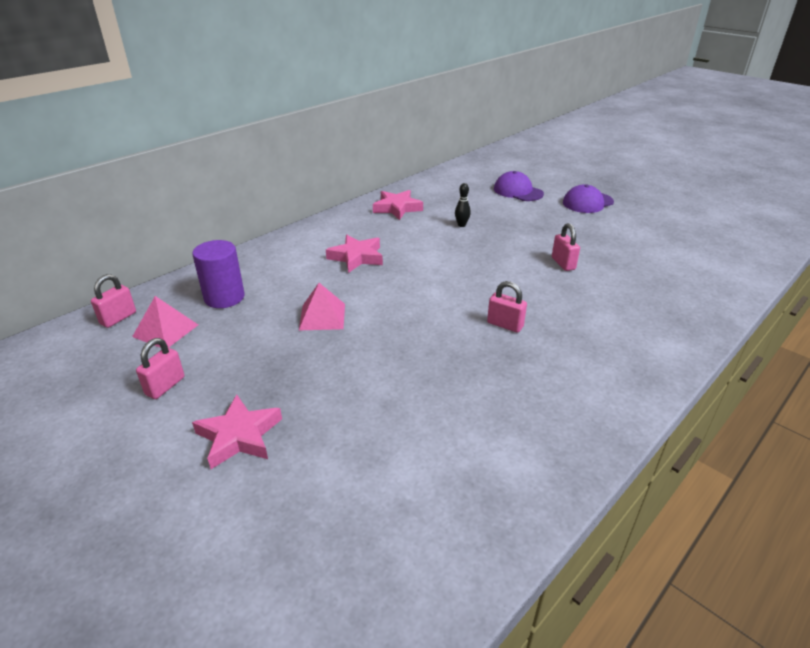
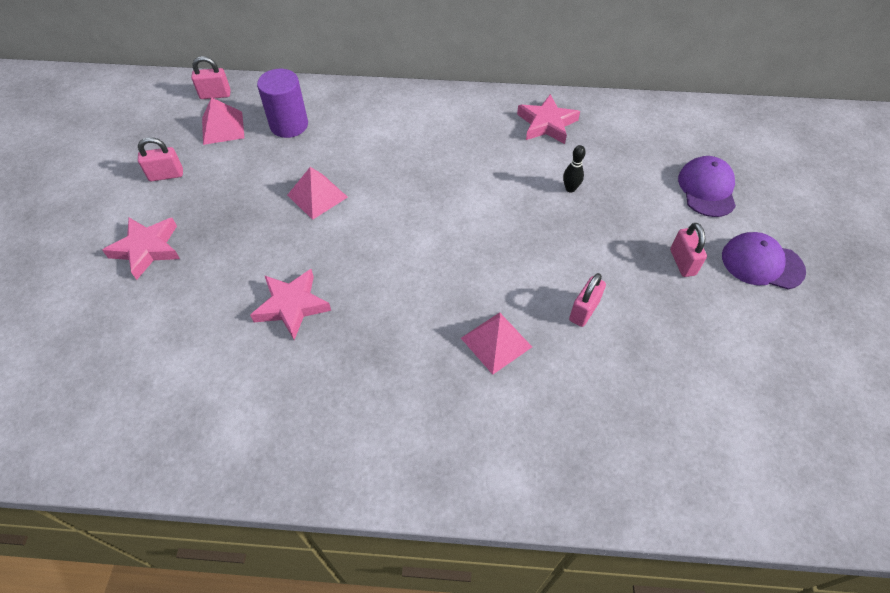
camera: 50 degrees right, 20 degrees up
pink star [326,235,383,273] -> pink star moved to [250,269,331,340]
pink padlock [487,281,527,333] -> pink padlock moved to [670,223,707,277]
none -> pink pyramid [461,312,532,375]

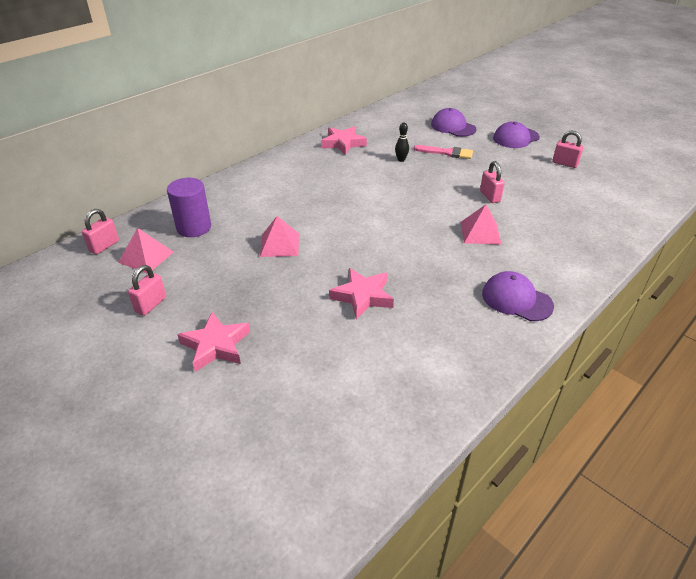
camera: 50 degrees left, 15 degrees down
pink padlock [670,223,707,277] -> pink padlock moved to [552,131,584,168]
none -> pink brush [414,145,473,159]
none -> purple cap [482,271,554,321]

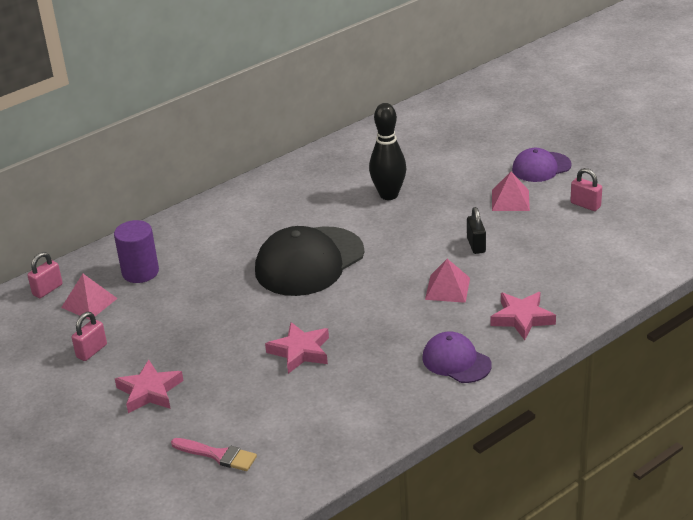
camera: 10 degrees right, 5 degrees down
pink pyramid [260,216,299,257] -> pink pyramid moved to [492,172,530,211]
pink star [321,126,367,155] -> pink star moved to [490,292,556,340]
black bowling pin [395,122,409,162] -> black bowling pin [369,103,406,200], size x2.20
pink brush [414,145,473,159] -> pink brush moved to [171,438,257,471]
purple cap [431,108,476,137] -> none
pink padlock [480,161,505,203] -> black padlock [467,207,486,254]
none -> black cap [255,226,364,296]

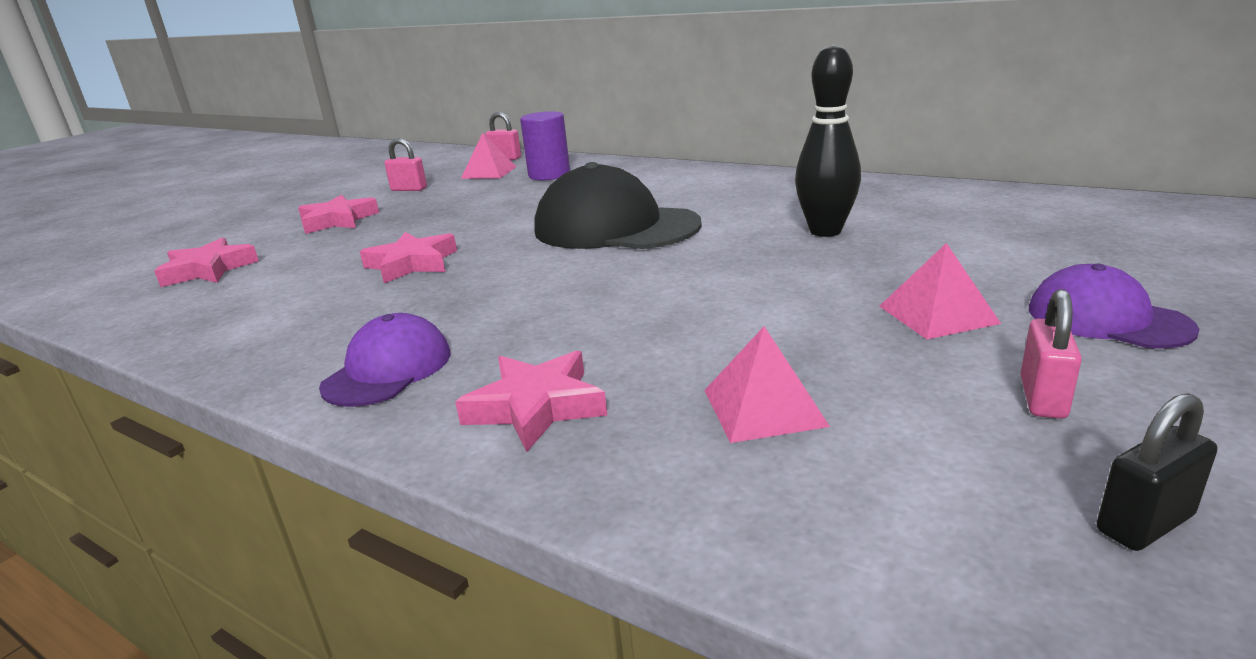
camera: 70 degrees right, 10 degrees down
pink brush [171,438,257,471] -> pink star [154,238,259,287]
pink pyramid [425,259,470,303] -> pink pyramid moved to [704,326,830,443]
black padlock [467,207,486,254] -> black padlock moved to [1097,393,1218,551]

